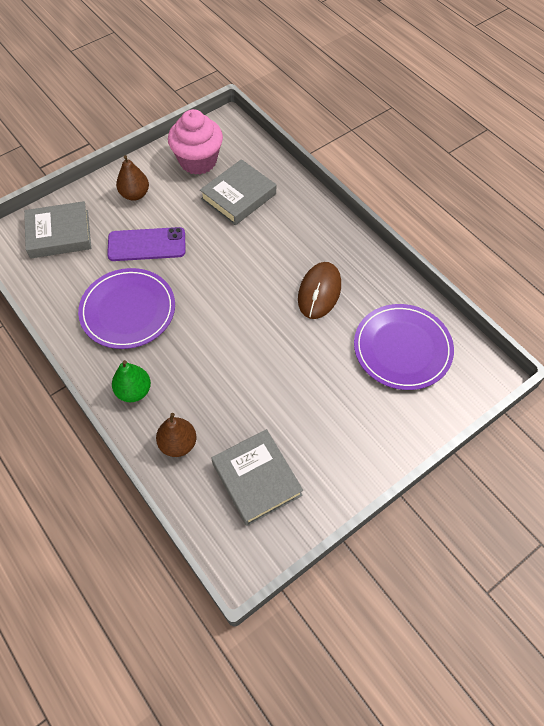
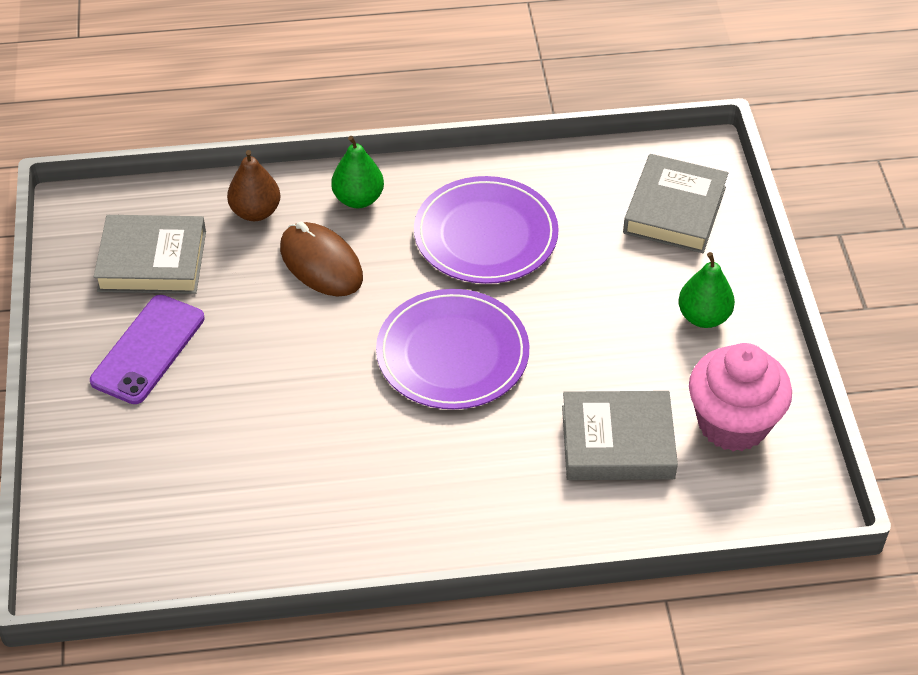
camera: 120 degrees right, 10 degrees down
purple phone [107,227,186,261] -> purple phone moved to [90,295,205,404]
brown pear [116,155,149,201] -> green pear [678,252,735,328]
grey book [200,159,276,225] -> grey book turned 75 degrees counterclockwise [562,391,678,480]
brown mouse [298,262,341,319] -> brown mouse moved to [280,222,363,296]
purple plate [354,304,454,390] -> purple plate moved to [376,289,529,409]

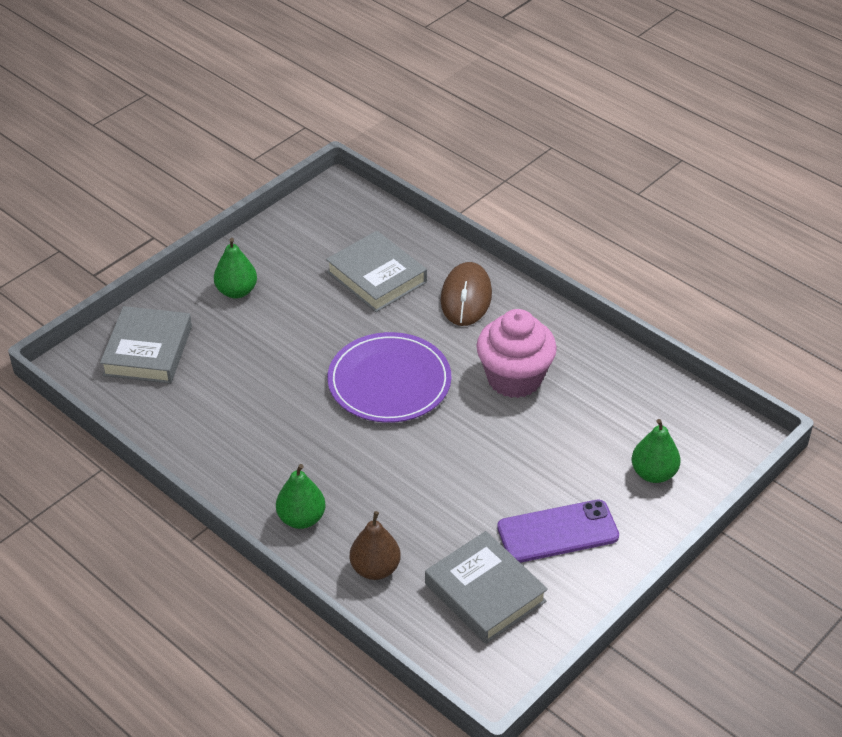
camera: 130 degrees left, 5 degrees down
brown mouse [280,222,363,296] -> brown mouse moved to [441,262,492,326]
purple plate [414,176,559,284] -> none
grey book [623,154,728,253] -> grey book turned 60 degrees counterclockwise [100,306,192,384]
pink cupcake [689,343,792,451] -> pink cupcake moved to [476,309,557,398]
none -> green pear [632,419,681,483]

